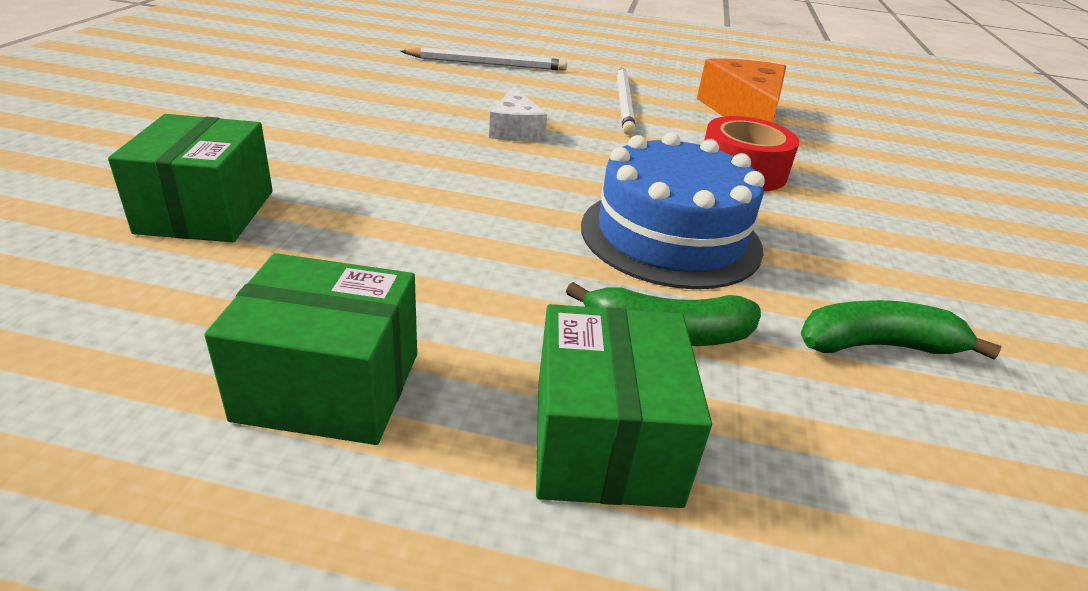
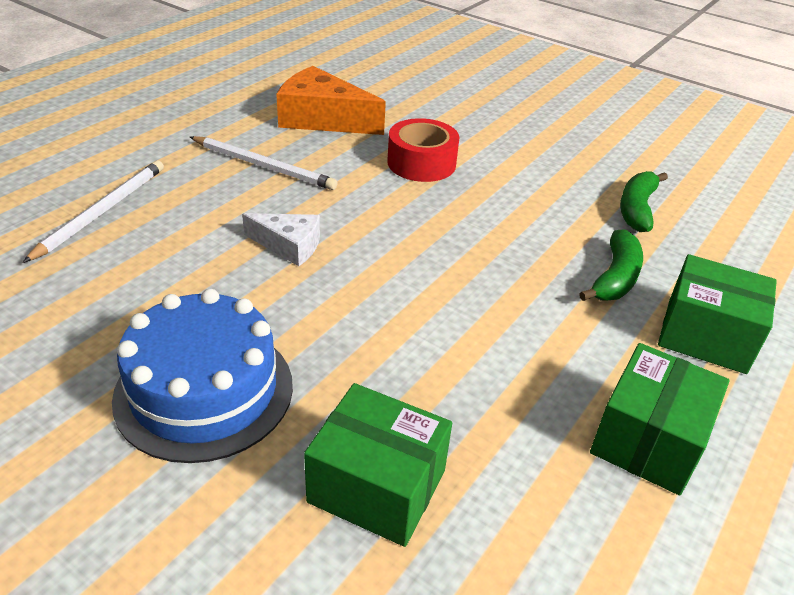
camera: 65 degrees left, 5 degrees up
blue cake [581,132,765,289] -> blue cake moved to [112,289,293,463]

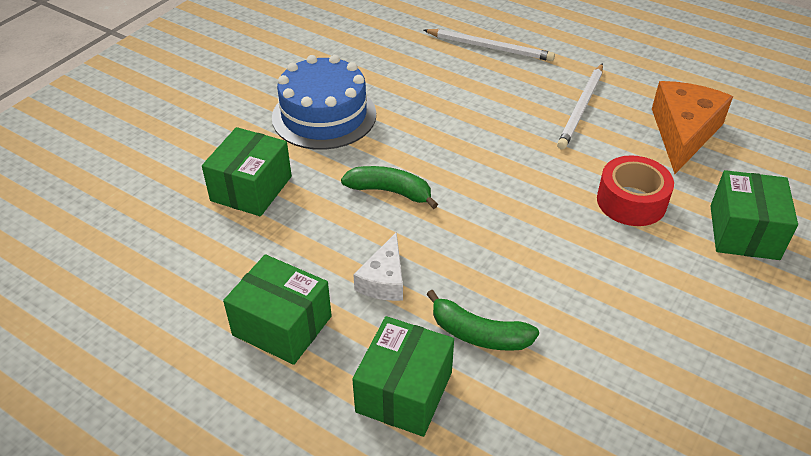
camera: 90 degrees right, 5 degrees up
white cheese [242,213,320,266] -> white cheese moved to [353,232,403,301]
green banana [620,171,668,232] -> green banana moved to [341,166,438,209]
none -> green box [710,170,798,260]

